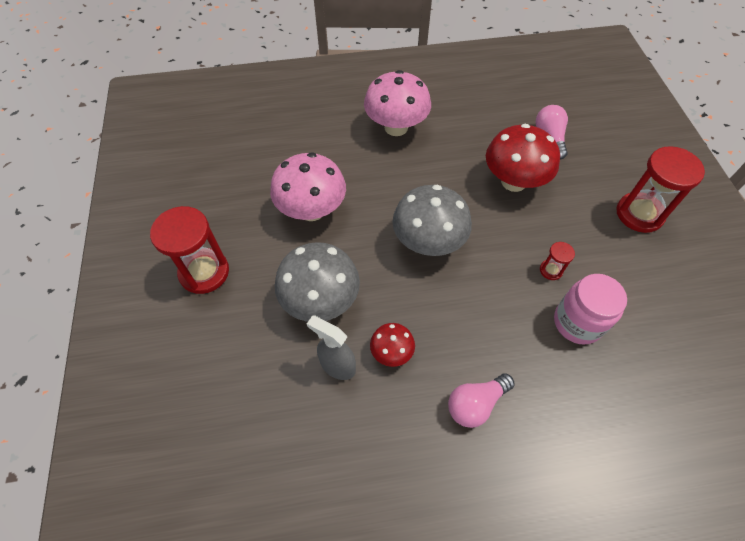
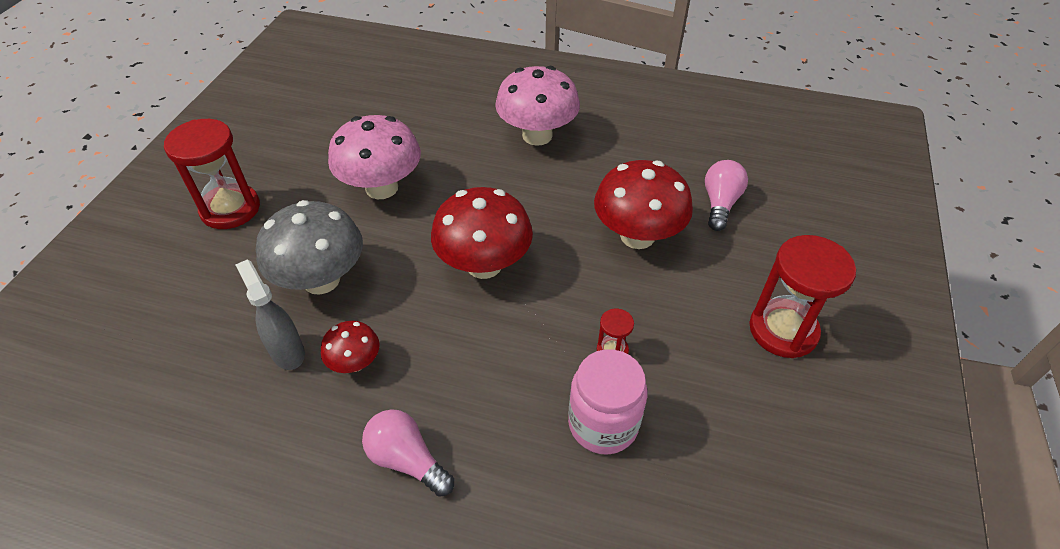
camera: 25 degrees right, 10 degrees down
grey mushroom [392,185,472,256] -> red mushroom [431,187,533,279]
pink light bulb [448,373,515,428] -> pink light bulb turned 45 degrees clockwise [362,409,454,497]

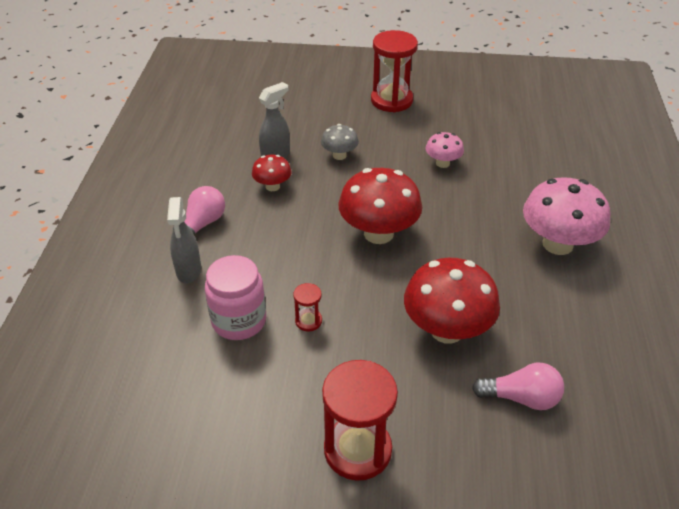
camera: 80 degrees right, 5 degrees down
grey mushroom [256,200,363,294] -> grey mushroom [321,124,359,160], size x0.52
pink mushroom [328,115,421,199] -> pink mushroom [425,132,464,168], size x0.52
none -> grey spray bottle [167,197,201,283]

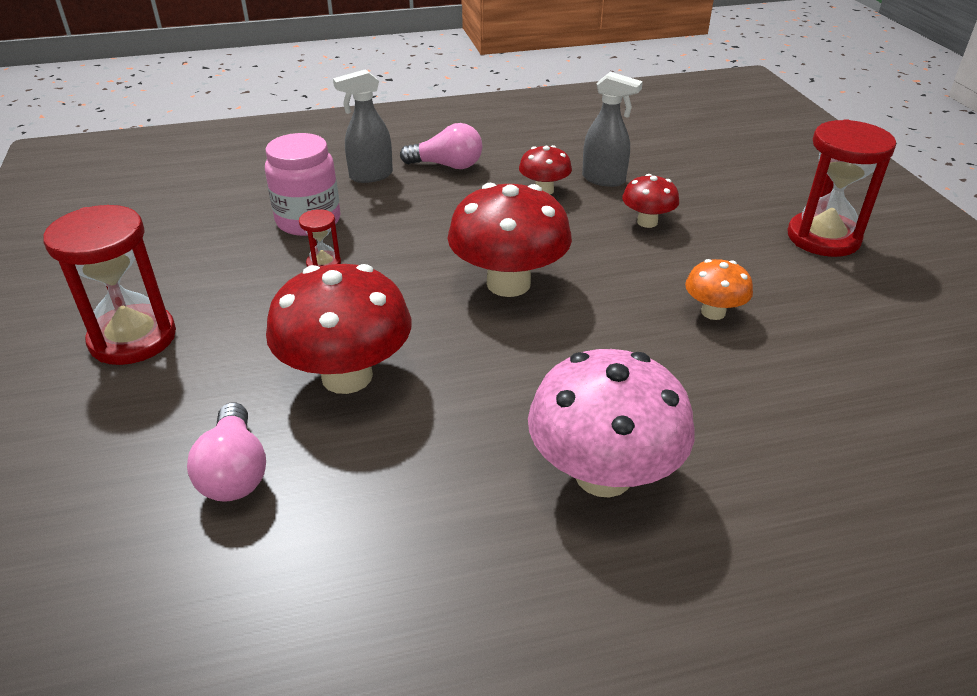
camera: 70 degrees right, 5 degrees down
grey mushroom [321,124,359,160] -> red mushroom [622,174,679,228]
pink mushroom [425,132,464,168] -> orange mushroom [685,259,753,320]

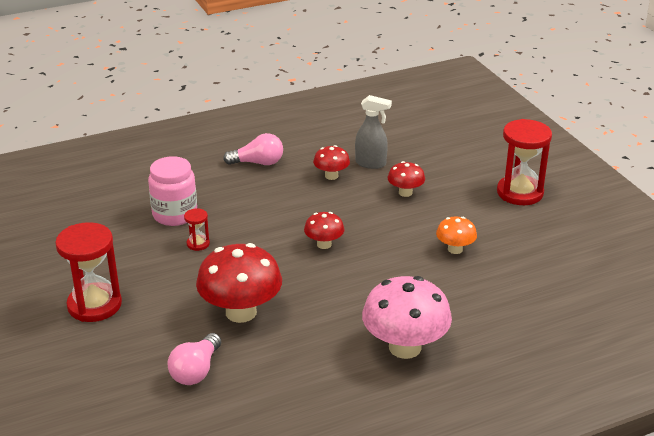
camera: 10 degrees left, 5 degrees down
pink light bulb [187,403,266,502] -> pink light bulb turned 45 degrees clockwise [167,333,221,385]
grey spray bottle [333,69,393,183] -> none
red mushroom [448,183,572,297] -> red mushroom [304,212,344,249], size x0.52

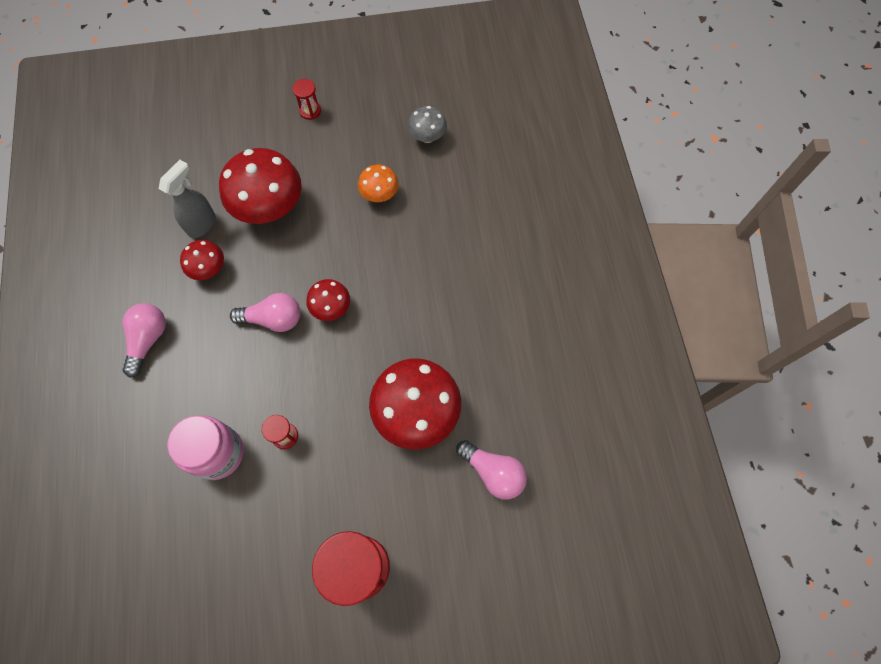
camera: 75 degrees left, 35 degrees up
pink mushroom [362,276,452,359] -> none
red mushroom [388,161,425,197] -> red mushroom [219,148,302,224], size x1.93
red hourglass [497,119,552,205] -> red hourglass [293,79,321,120], size x0.46
none -> pink light bulb [230,293,300,332]
none -> grey mushroom [408,106,447,143]

